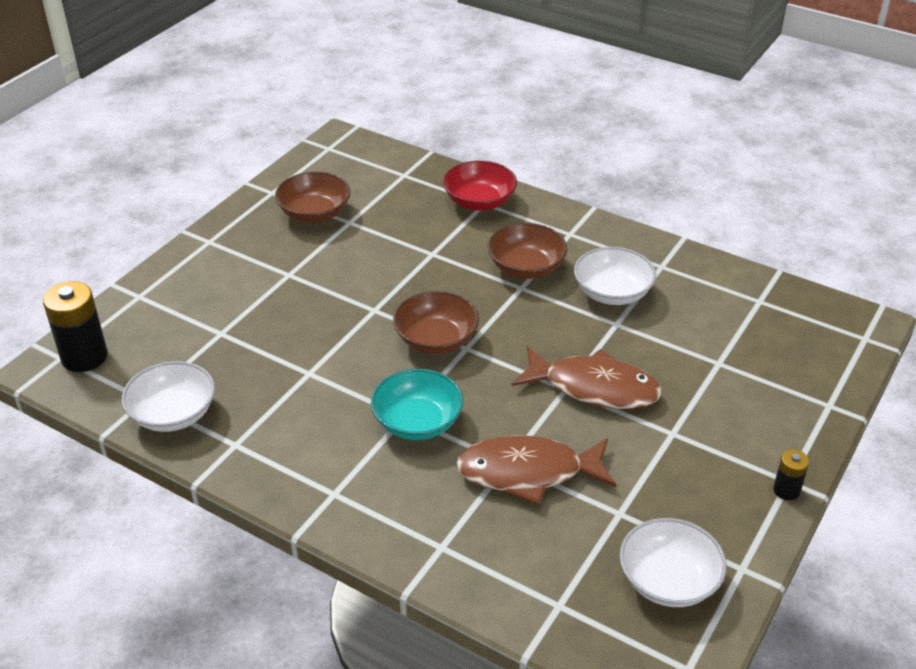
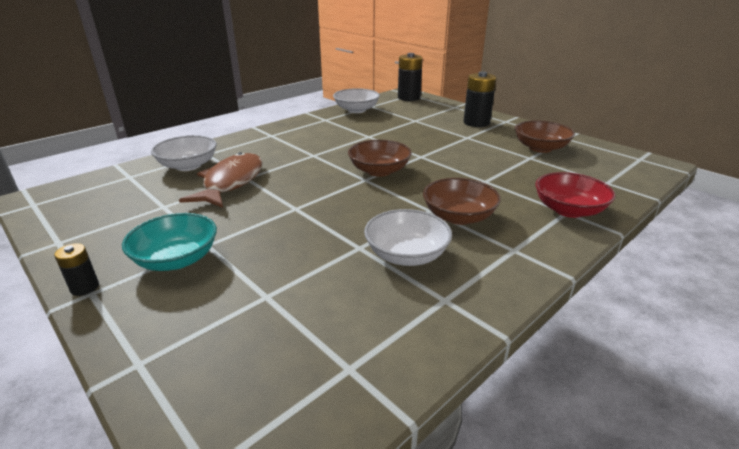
camera: 105 degrees right, 10 degrees down
turquoise bowl [371,369,463,440] -> turquoise bowl moved to [122,213,217,271]
brown fish [511,346,662,409] -> none
white bowl [620,518,727,607] -> white bowl moved to [151,135,217,171]
none -> black battery [464,72,496,127]

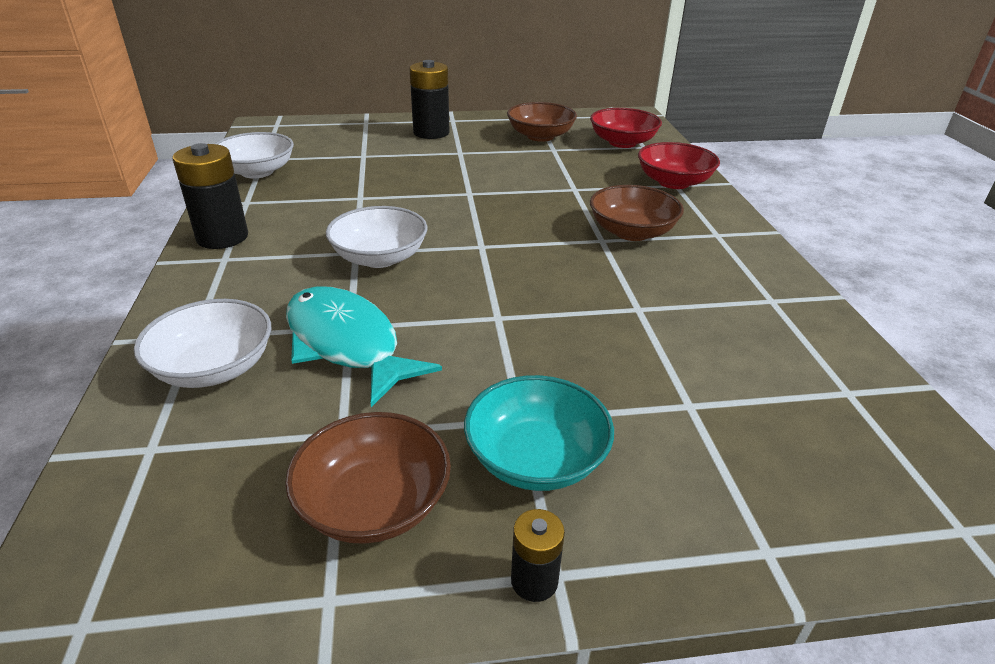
camera: 55 degrees left, 5 degrees up
brown fish [179,152,263,208] -> turquoise fish [286,286,442,407]
brown bowl [348,140,412,177] -> brown bowl moved to [285,412,451,544]
white bowl [364,209,452,266] -> white bowl moved to [326,206,427,268]
black battery [398,53,423,101] -> black battery moved to [172,143,248,249]
none -> red bowl [590,108,662,148]

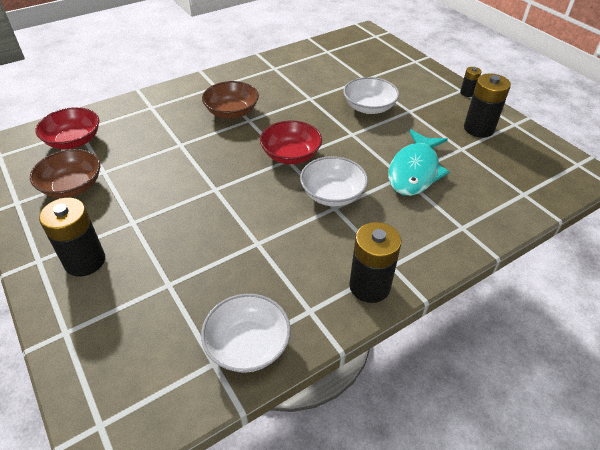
camera: 115 degrees left, 10 degrees up
white bowl [134,299,271,388] -> white bowl moved to [343,77,399,114]
brown bowl [285,412,451,544] -> black battery [464,73,511,138]
turquoise bowl [464,375,614,491] -> none
red bowl [638,142,720,189] -> red bowl moved to [260,120,322,164]

